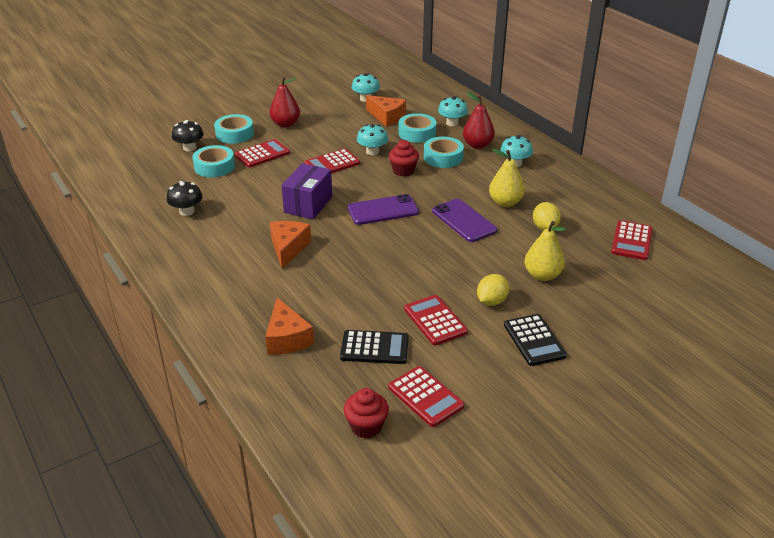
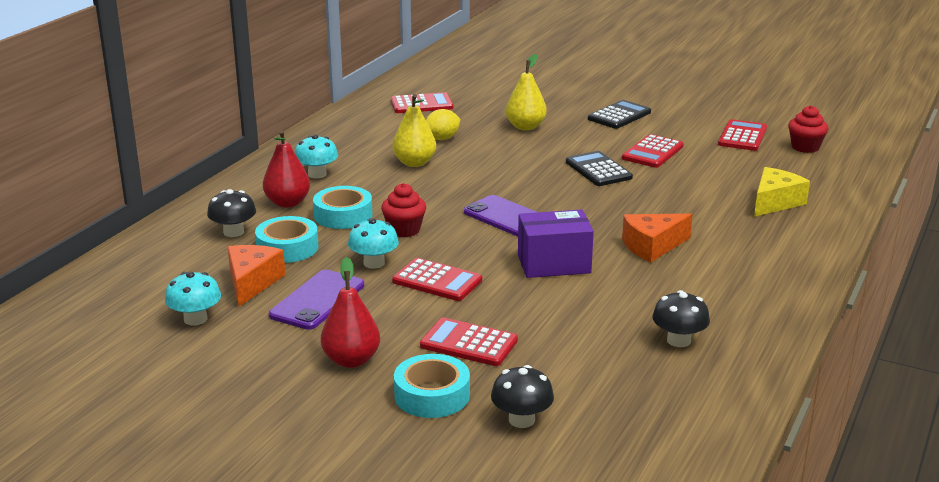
camera: 120 degrees left, 10 degrees down
turquoise tape [192,145,235,177] -> none
orange cheese [265,298,314,355] -> yellow cheese [754,167,810,217]
black calculator [340,330,409,364] -> black calculator moved to [566,151,633,186]
purple phone [432,199,497,242] -> purple phone moved to [269,270,364,330]
turquoise mushroom [438,96,468,126] -> black mushroom [207,189,256,237]
yellow lemon [477,274,509,306] -> none

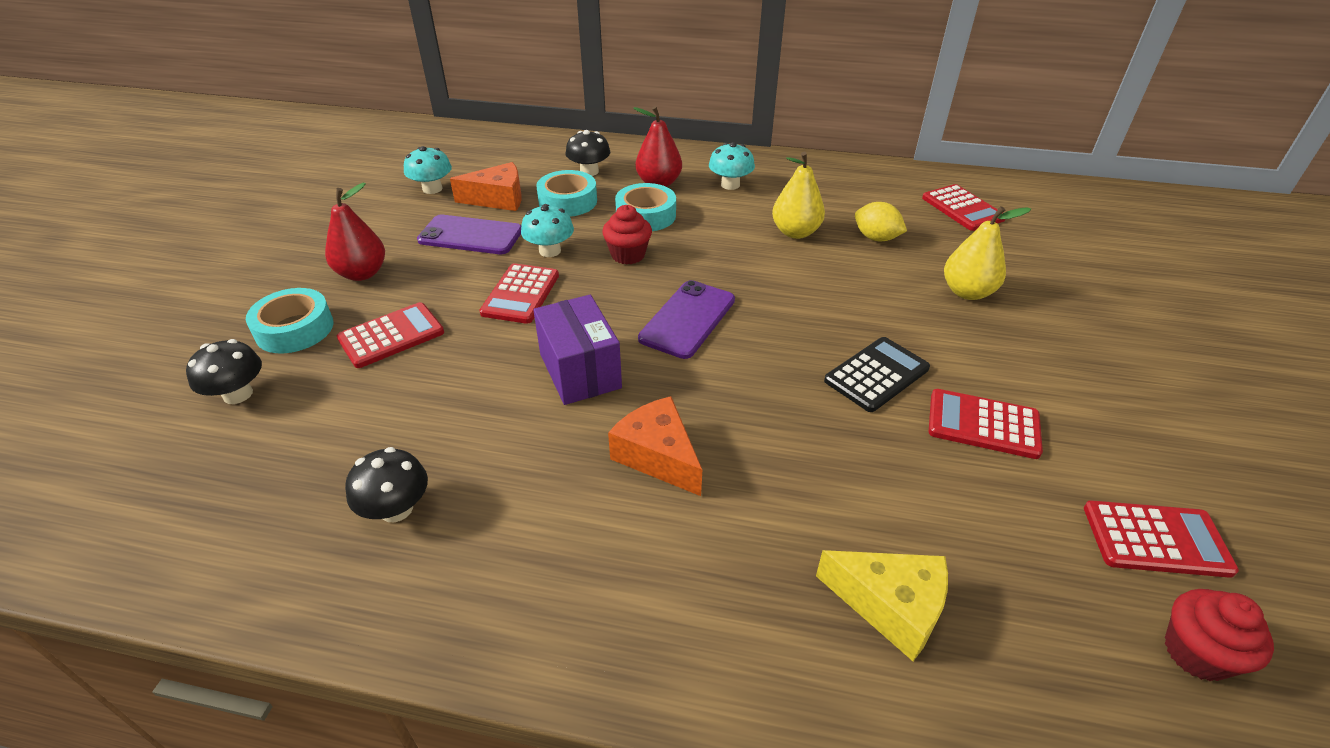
camera: 75 degrees right, 15 degrees up
red calculator [420,317,518,366] -> red calculator turned 45 degrees clockwise [337,302,444,368]
black calculator [588,100,651,129] -> none

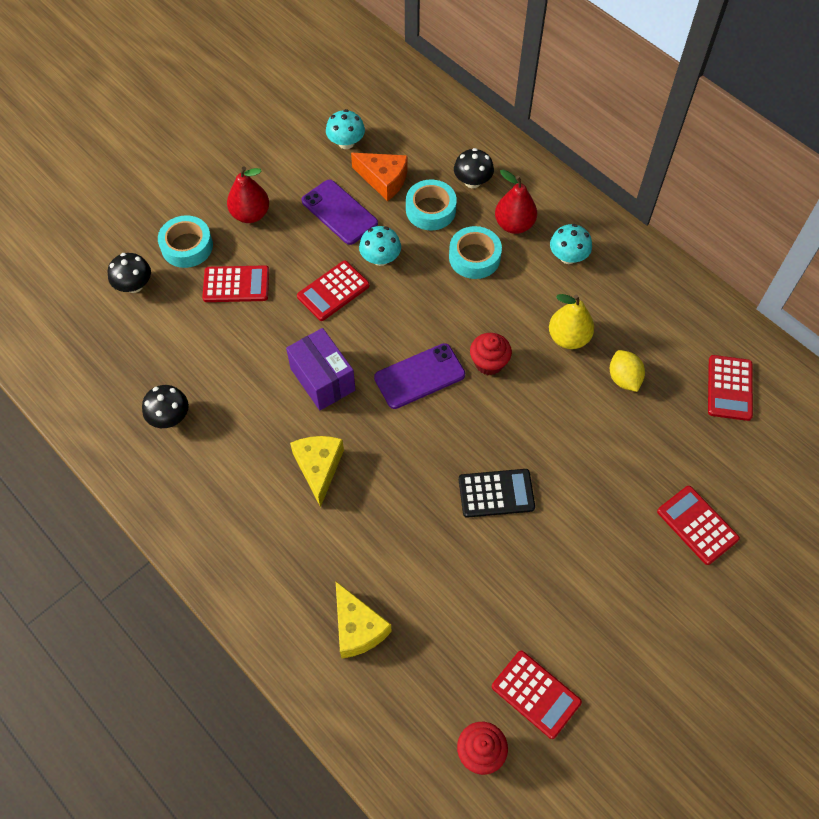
camera: 35 degrees right, 20 degrees up
purple box [533,295,622,405] -> purple box turned 45 degrees counterclockwise [286,328,356,410]
red cupcake [602,205,652,265] -> red cupcake moved to [470,333,512,375]
orange cheese [608,396,702,496] -> yellow cheese [290,436,344,508]
red calculator [929,389,1043,459] -> red calculator moved to [657,486,740,565]
yellow pear [944,206,1031,300] -> none

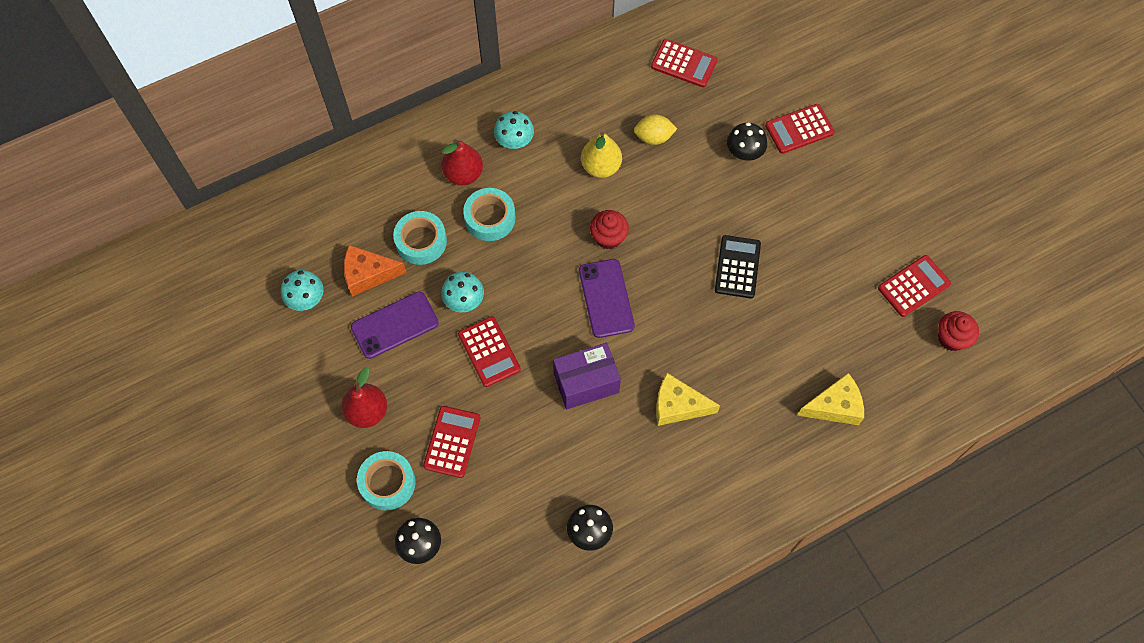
camera: 75 degrees left, 5 degrees up
orange cheese [351,153,408,201] -> orange cheese turned 135 degrees counterclockwise [344,245,407,297]
black mushroom [454,148,494,188] -> black mushroom moved to [727,122,767,161]

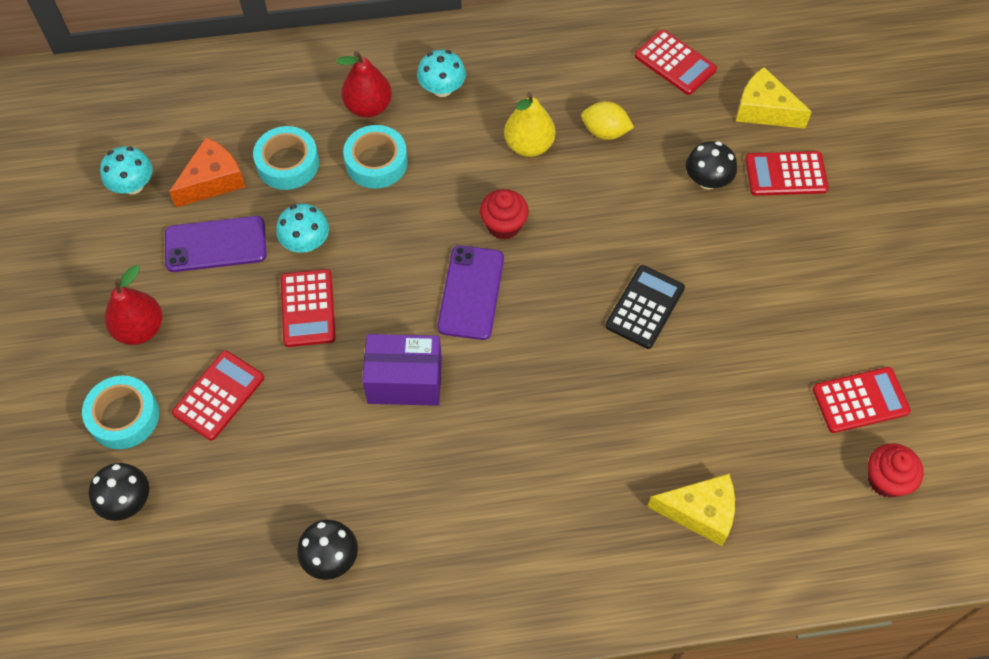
camera: 20 degrees right, 5 degrees down
orange cheese [344,245,407,297] -> orange cheese turned 120 degrees clockwise [169,137,246,207]
yellow cheese [656,373,720,426] -> yellow cheese moved to [736,67,812,129]

